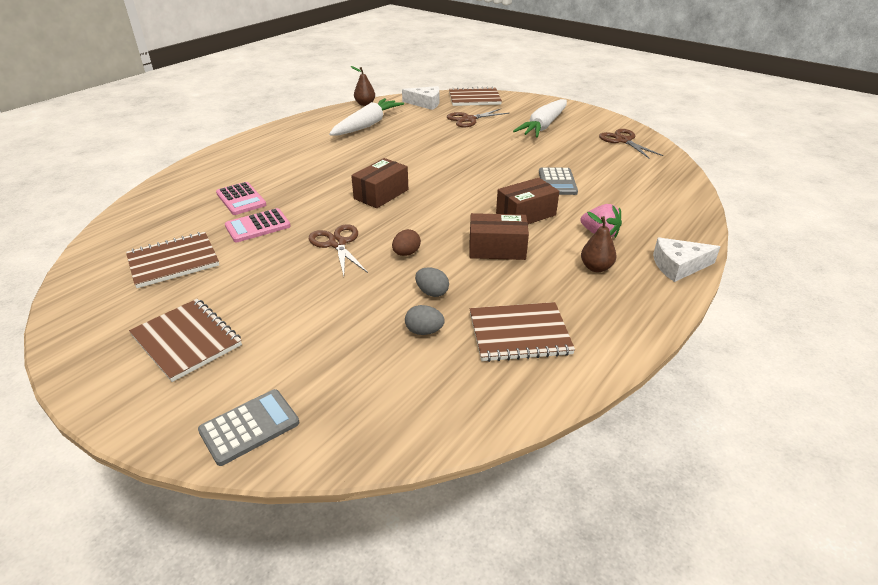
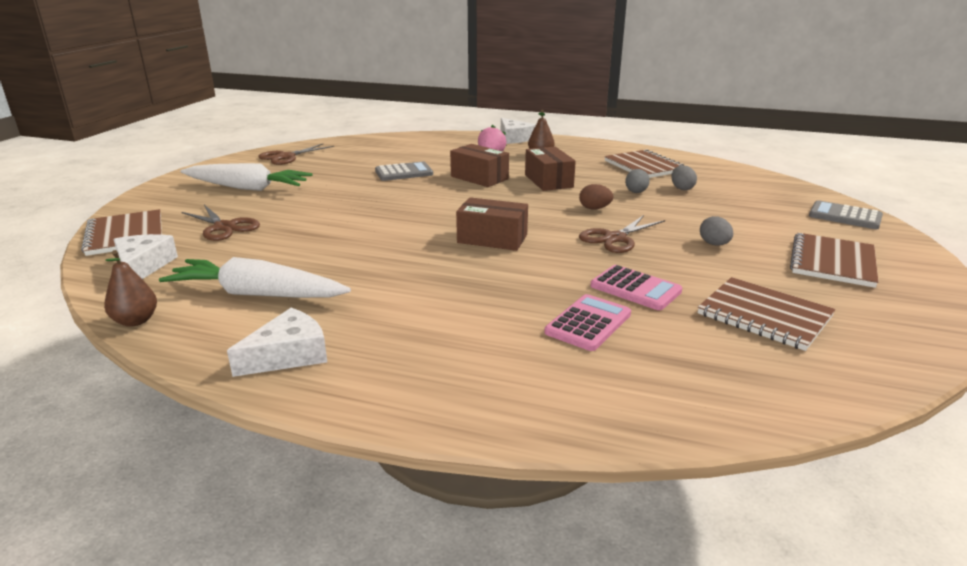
camera: 110 degrees left, 10 degrees down
none -> white cheese [227,308,327,377]
none -> grey egg [700,216,733,246]

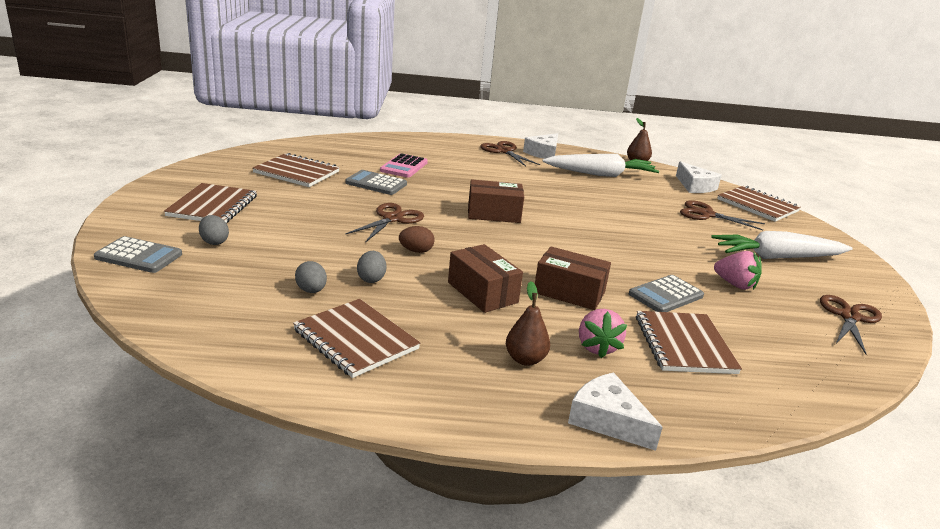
camera: 160 degrees right, 0 degrees up
pink calculator [590,265,682,310] -> grey calculator [345,170,407,195]
grey egg [700,216,733,246] -> grey egg moved to [199,215,229,245]
none -> brown scissors [480,141,540,166]
none -> brown notebook [636,311,742,374]
none -> pink strawberry [714,251,762,290]

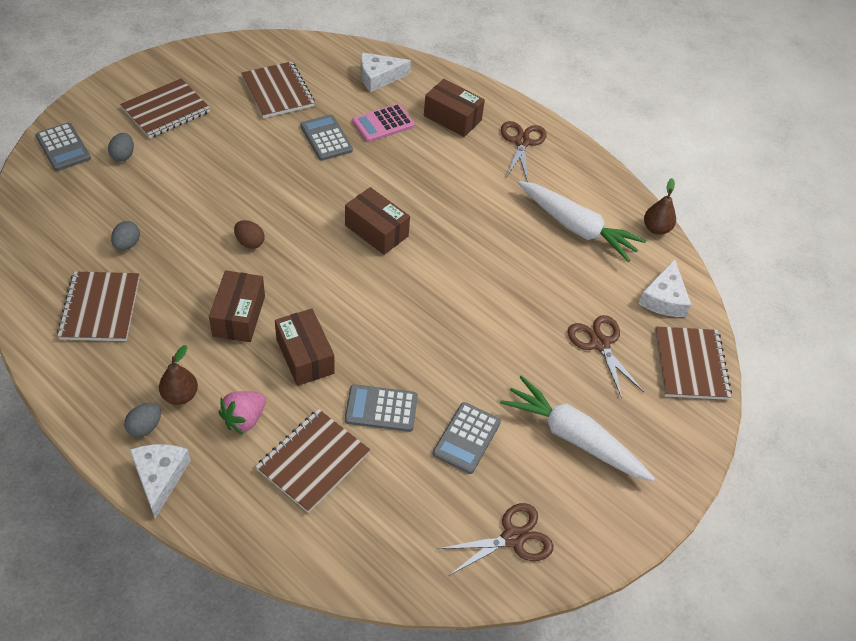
camera: 40 degrees right, 25 degrees up
brown scissors [345,203,424,243] -> none
grey egg [357,251,386,283] -> grey egg moved to [124,403,161,437]
white cheese [523,133,558,159] -> white cheese moved to [361,52,411,92]
pink strawberry [714,251,762,290] -> grey calculator [433,402,501,474]
none -> brown box [424,79,485,137]

